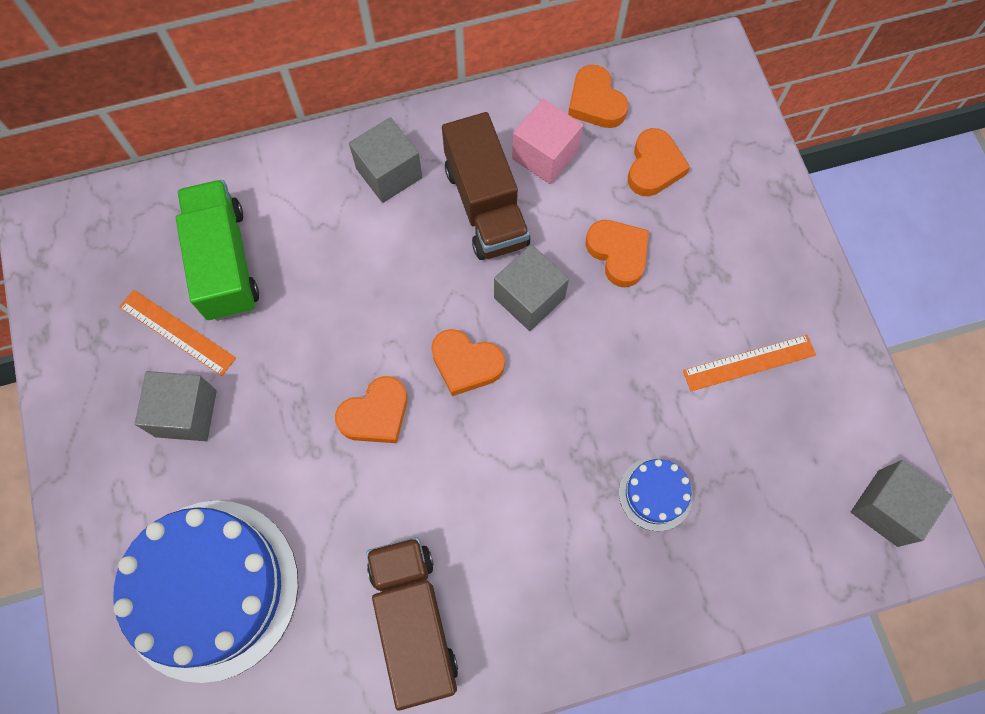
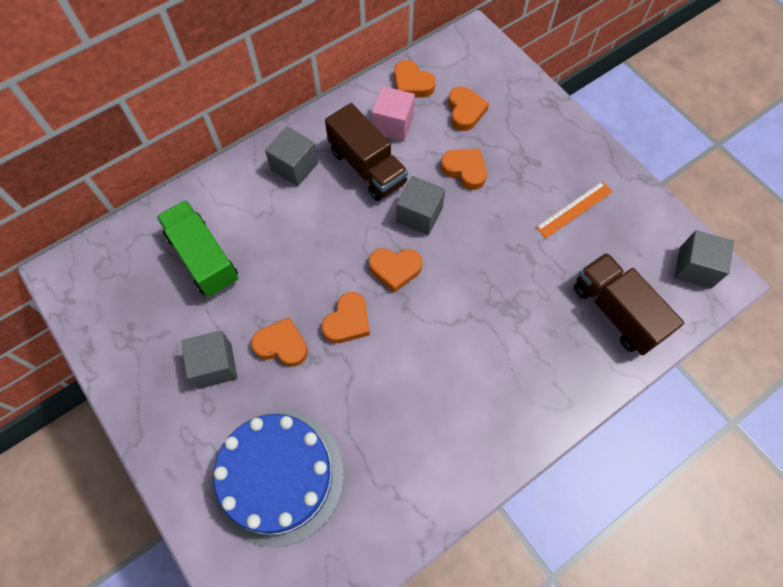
camera: 20 degrees left, 5 degrees down
orange ruler [119,290,236,376] -> none
brown truck [366,537,458,711] -> brown truck moved to [574,253,684,355]
blue cake [619,457,693,531] -> none
none -> orange heart [251,317,308,367]

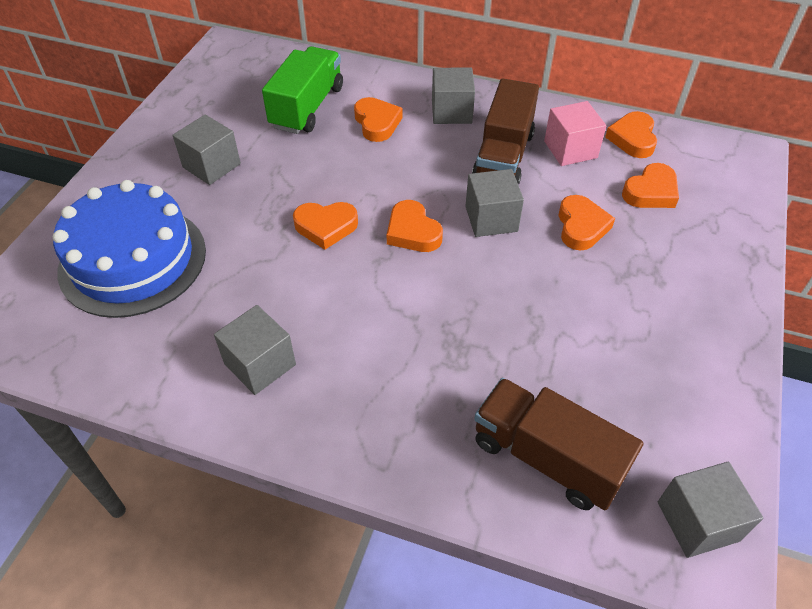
camera: 55 degrees right, 15 degrees down
orange heart [251,317,308,367] -> orange heart moved to [354,97,403,142]
orange ruler [536,181,613,238] -> none
brown truck [574,253,684,355] -> brown truck turned 75 degrees counterclockwise [474,378,643,510]
none -> grey cube [214,305,296,395]

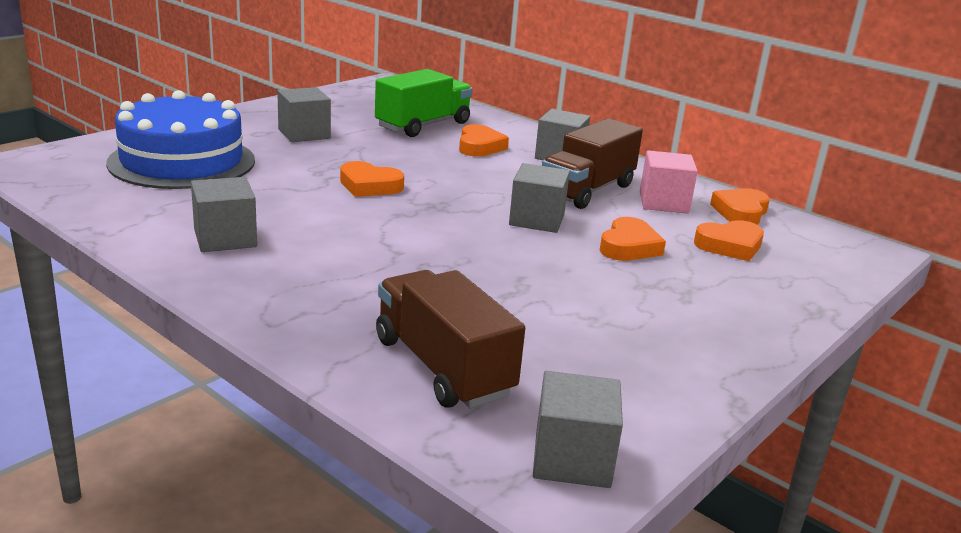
camera: 20 degrees right, 25 degrees down
orange heart [387,200,443,252] -> none

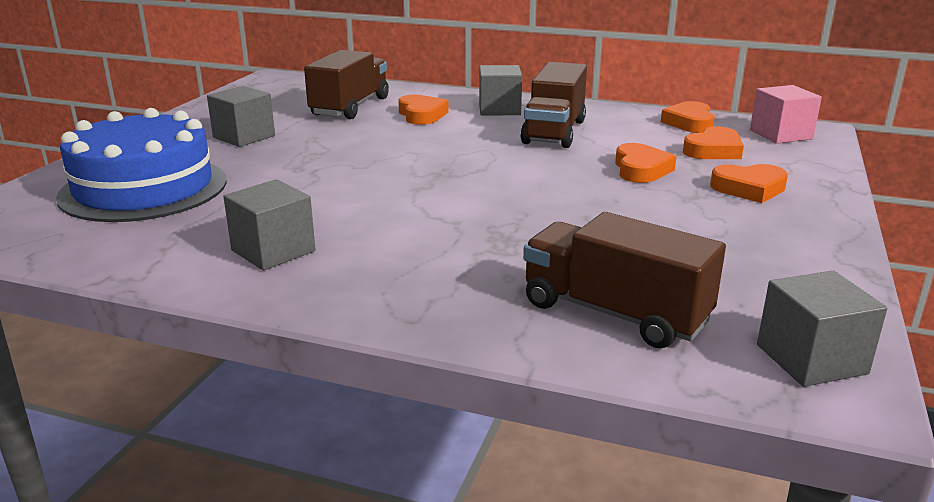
camera: 20 degrees left, 0 degrees up
orange heart [340,161,404,197] -> orange heart moved to [710,164,788,203]
green truck [375,69,472,137] -> brown truck [304,50,389,119]
grey cube [509,163,570,233] -> none
pink cube [640,150,698,214] -> pink cube moved to [750,85,822,144]

